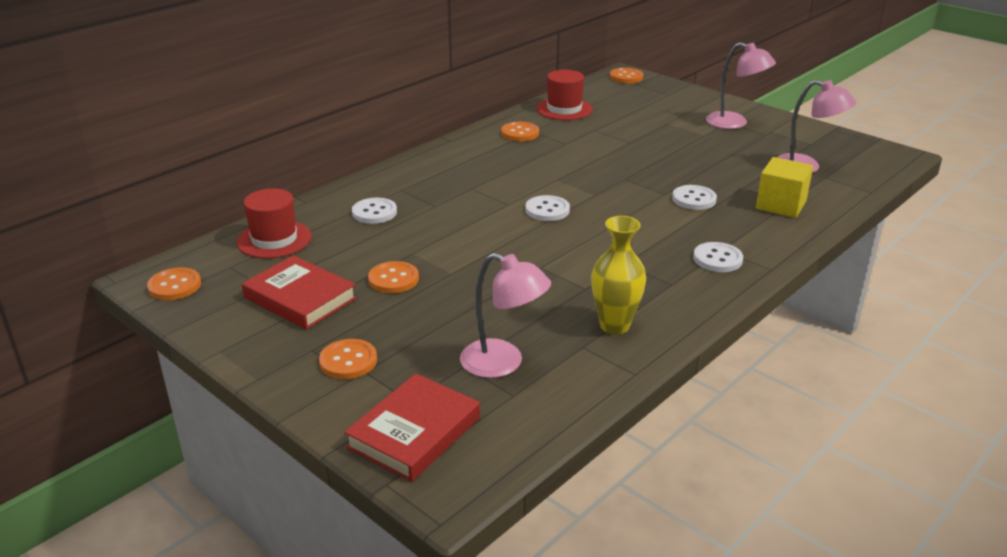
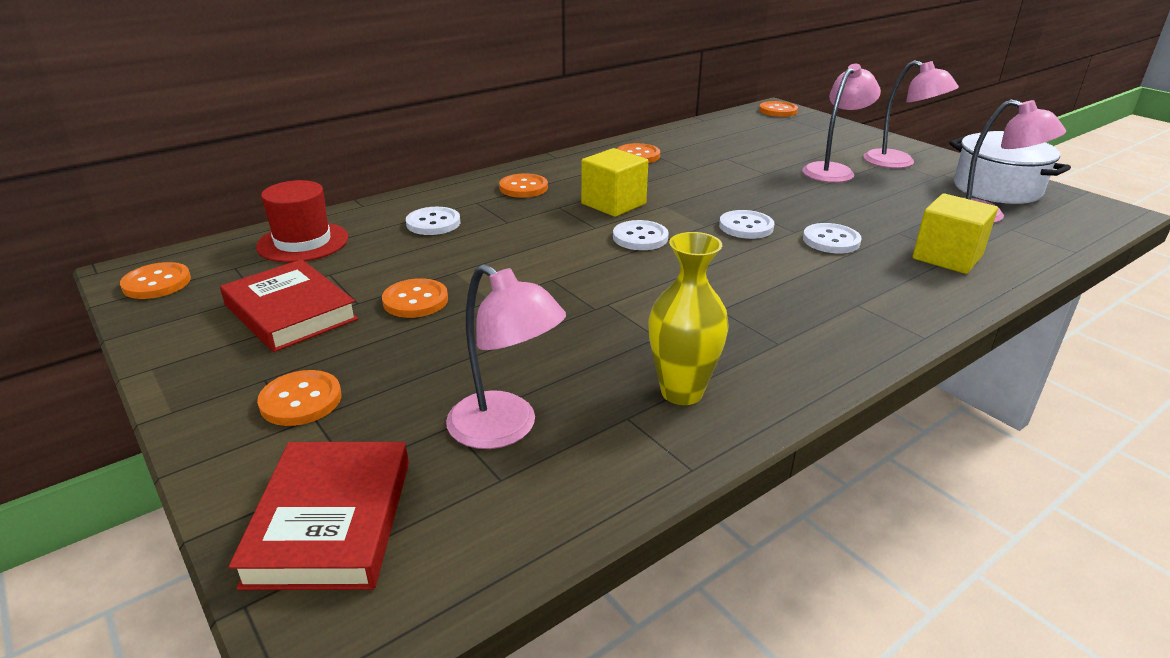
camera: 10 degrees right, 0 degrees up
red book [344,373,480,482] -> red book turned 45 degrees counterclockwise [229,442,409,590]
red hat [536,70,593,120] -> none
white button [693,242,743,272] -> white button moved to [719,210,774,239]
none -> orange button [499,174,548,198]
none -> yellow cube [581,148,648,217]
none -> pink lamp [802,64,881,183]
none -> white pot [949,131,1071,204]

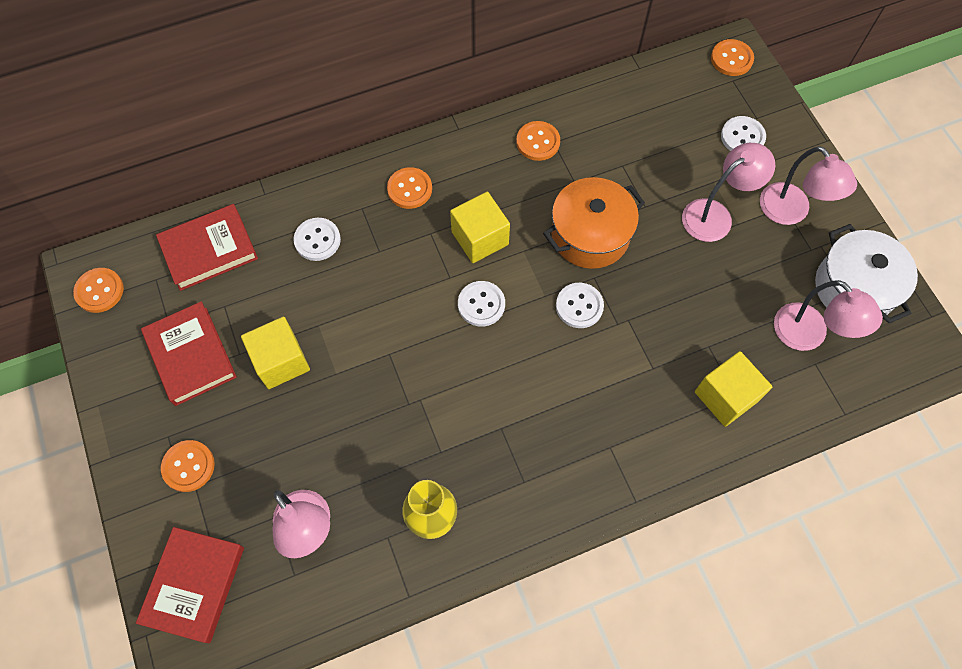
camera: 15 degrees right, 35 degrees up
red hat [256,180,348,263] -> red book [156,204,258,291]
orange button [382,278,448,318] -> yellow cube [241,317,310,389]
white button [803,223,862,253] -> white button moved to [721,116,766,151]
none -> orange pot [543,177,645,269]

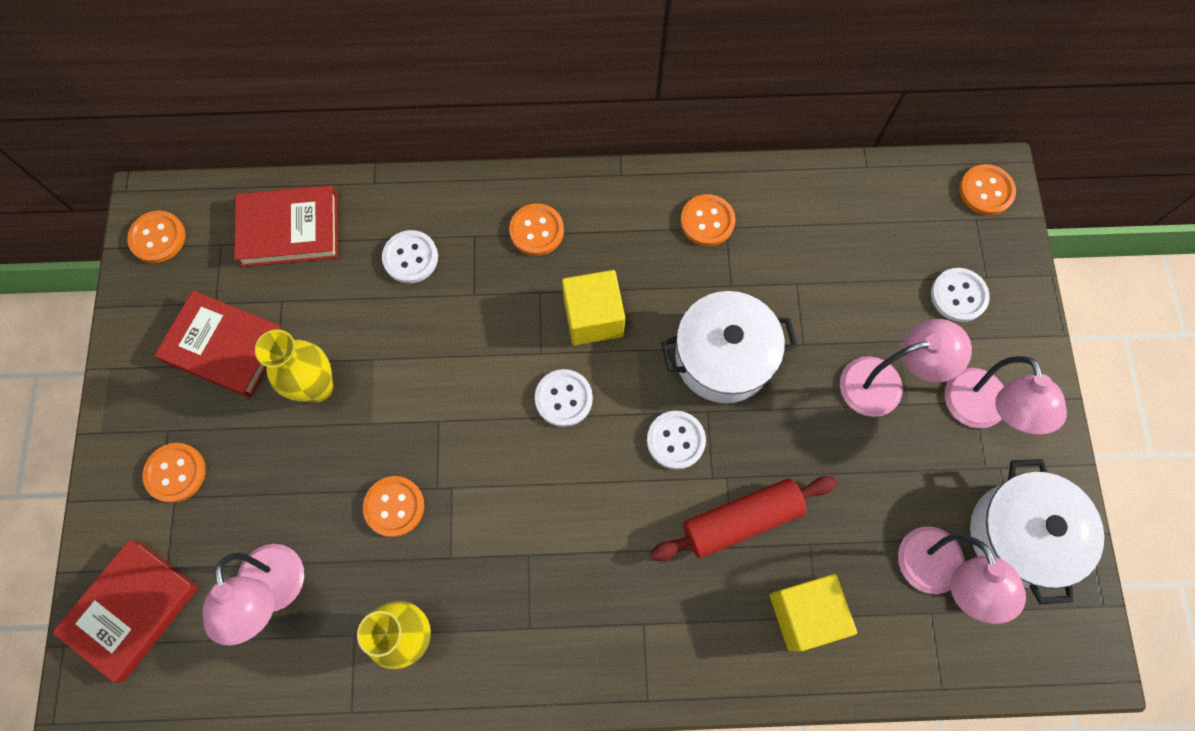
camera: 20 degrees right, 5 degrees up
red book [141,302,237,406] -> red book turned 60 degrees counterclockwise [154,290,282,398]
yellow cube [241,317,310,389] -> yellow vase [255,329,333,403]
orange pot [543,177,645,269] -> white pot [661,291,798,403]
none -> orange button [363,476,424,537]
none -> red rolling pin [650,476,837,561]

